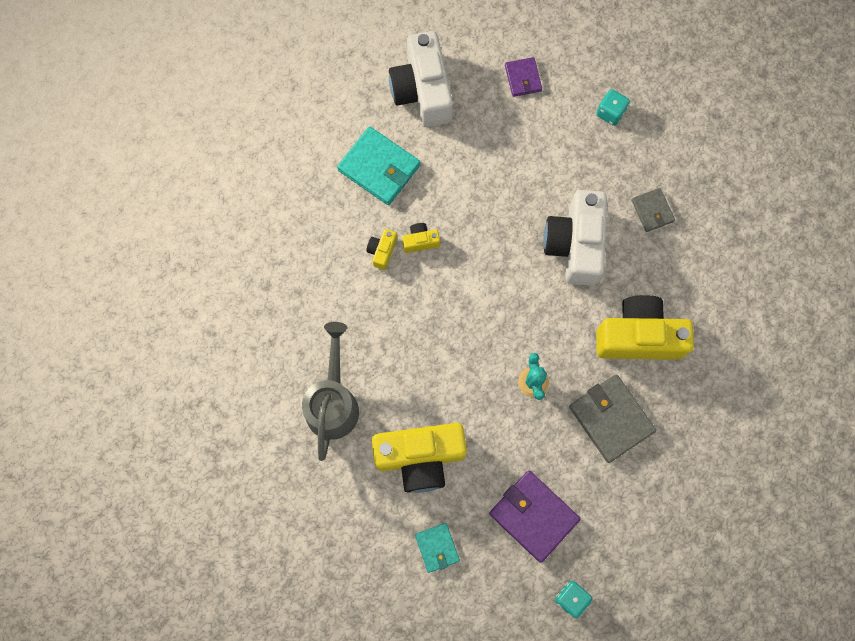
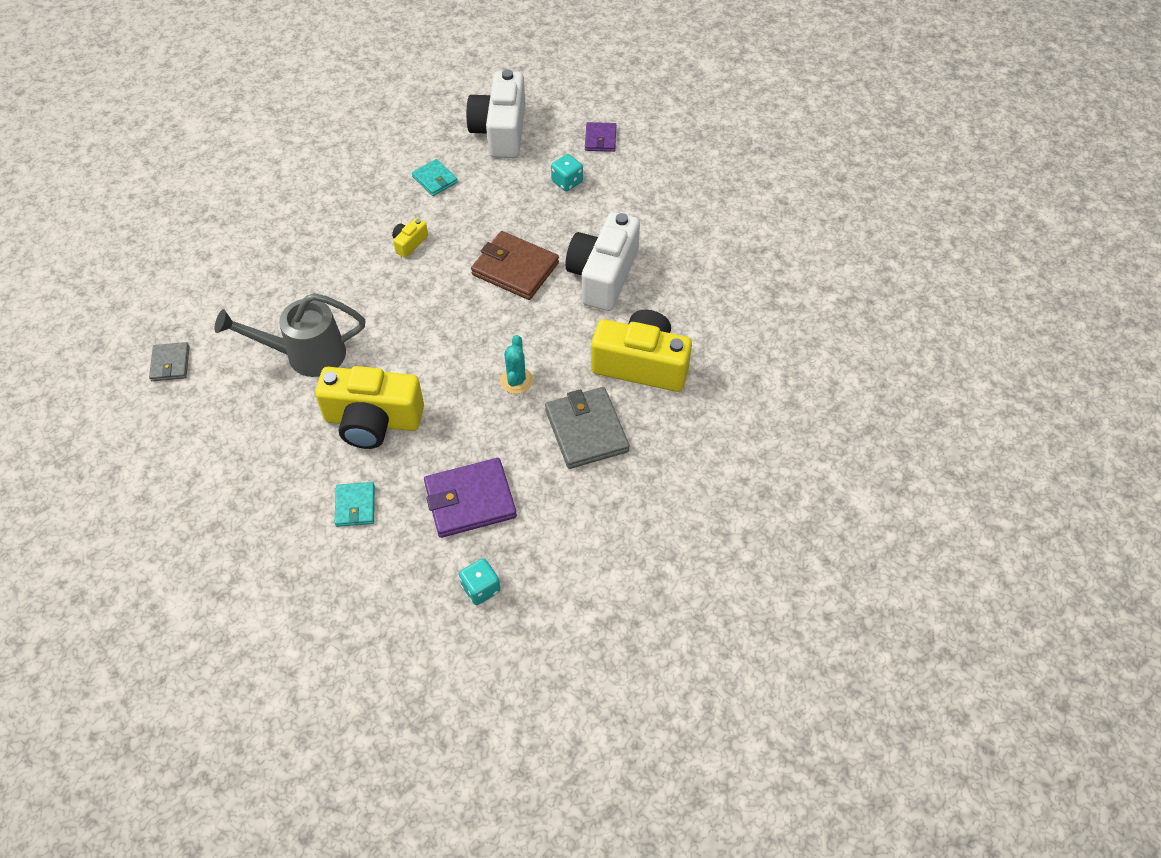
camera: 15 degrees right, 20 degrees down
grey watering can [302,322,359,461] -> grey watering can turned 120 degrees counterclockwise [215,293,365,377]
turquoise wallet [337,126,421,205] -> turquoise wallet [412,159,458,196], size x0.57
yellow camera [402,223,440,253] -> none
purple wallet [489,471,581,563] -> purple wallet turned 75 degrees counterclockwise [424,458,517,538]
turquoise dice [596,89,630,126] -> turquoise dice moved to [551,154,583,191]
grey wallet [631,188,675,232] -> grey wallet moved to [149,342,190,381]
none -> brown wallet [471,231,559,300]

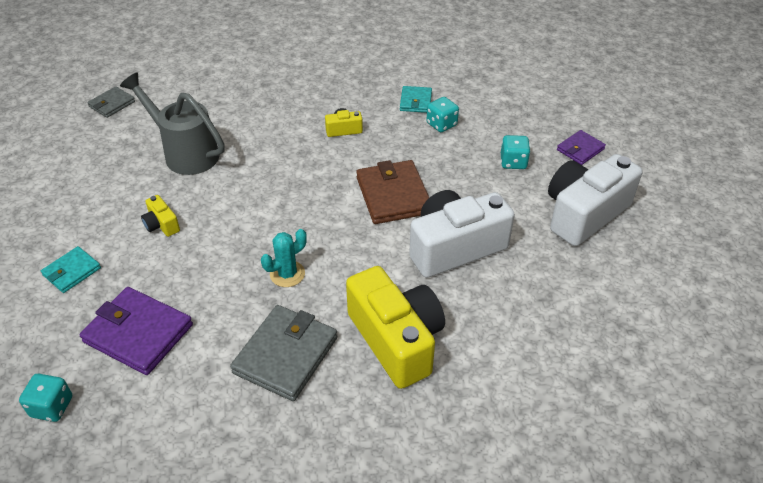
camera: 45 degrees right, 10 degrees down
yellow camera [315,366,424,449] -> yellow camera [141,195,180,237], size x0.43
white camera [466,70,525,158] -> white camera moved to [548,154,642,246]
none -> turquoise dice [427,97,459,132]

